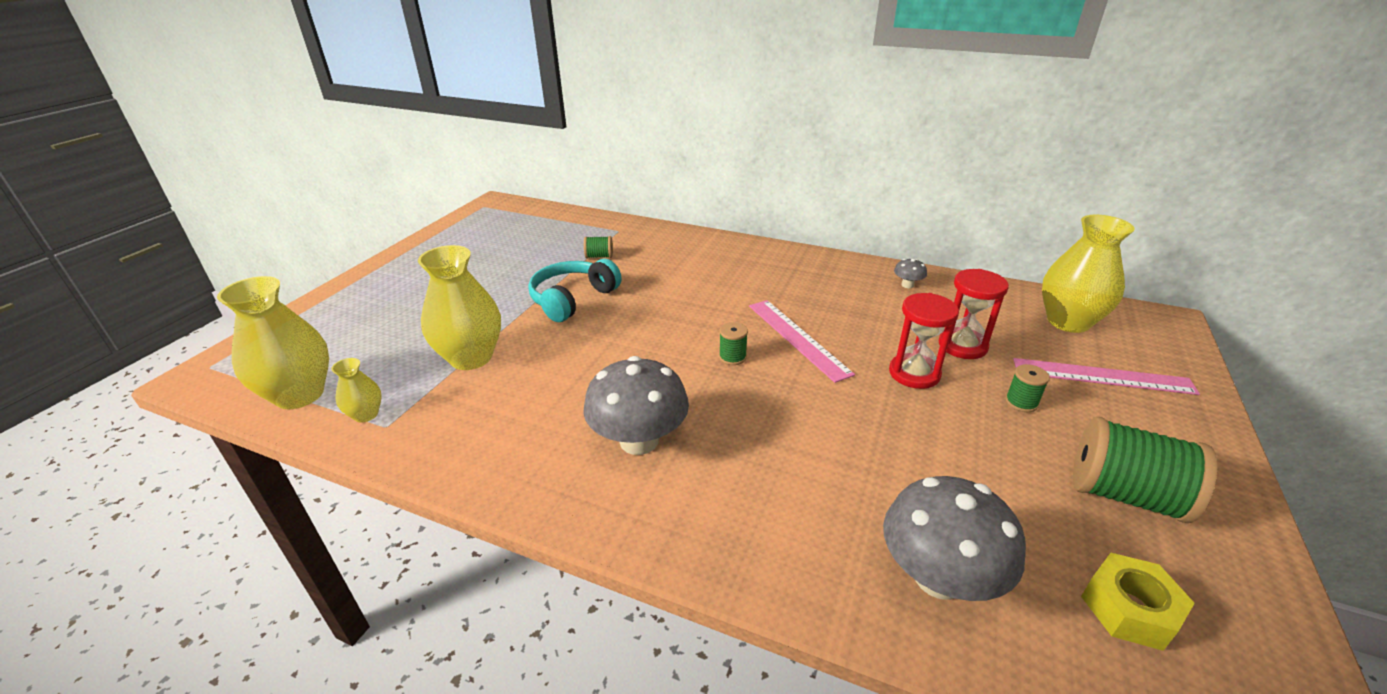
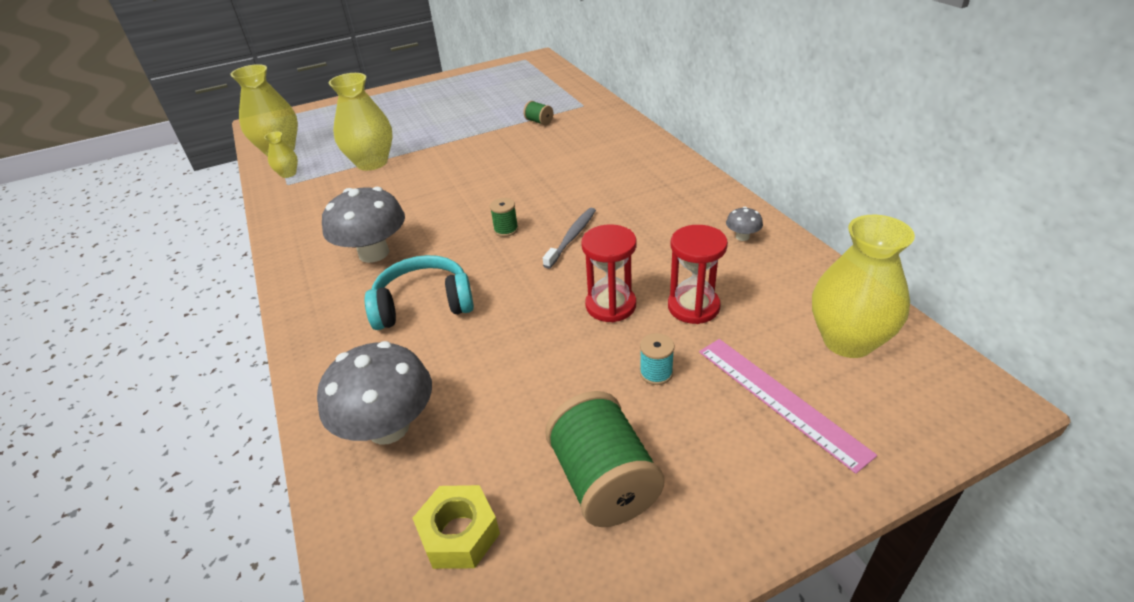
camera: 45 degrees right, 5 degrees up
turquoise headphones [528,259,622,322] -> turquoise headphones moved to [365,255,474,330]
pink ruler [749,300,855,383] -> grey toothbrush [543,208,596,269]
green spool [1005,364,1050,412] -> turquoise spool [640,333,674,385]

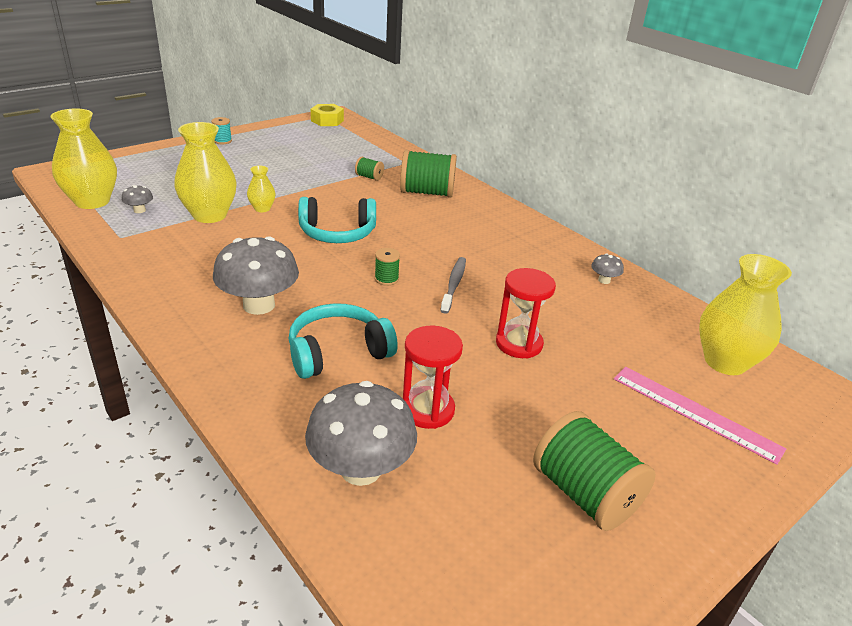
camera: 20 degrees left, 5 degrees down
yellow vase [264,131,298,178] -> yellow vase moved to [247,166,275,212]
yellow nut [413,485,500,569] -> yellow nut moved to [311,104,344,126]
turquoise spool [640,333,674,385] -> turquoise spool moved to [211,117,232,144]
red hourglass [668,225,728,324] -> red hourglass moved to [402,326,463,429]
none -> grey mushroom [122,185,153,213]
none -> turquoise headphones [298,197,376,243]
none -> green spool [400,150,457,198]

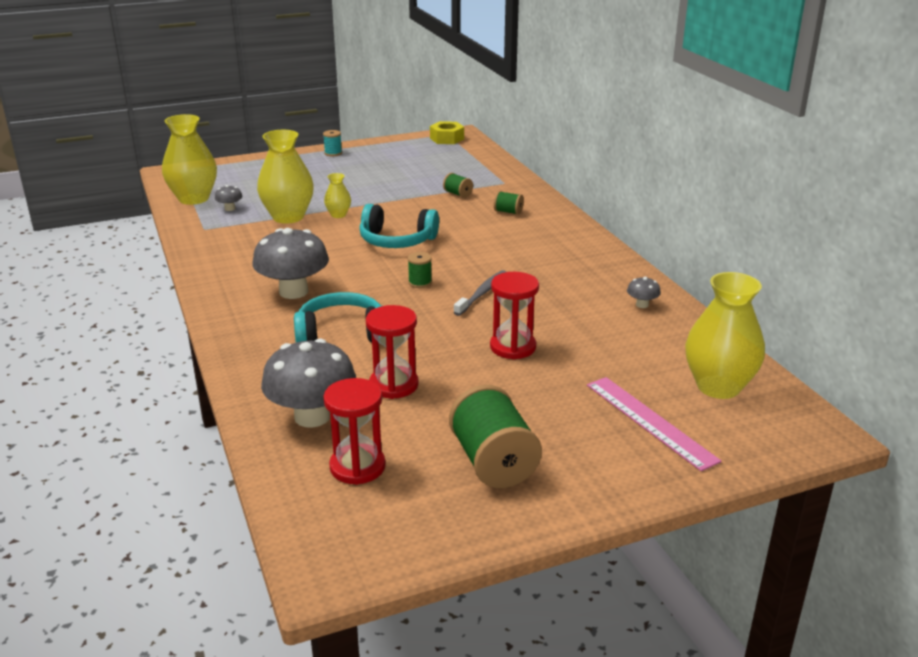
camera: 20 degrees right, 5 degrees down
green spool [400,150,457,198] -> green spool [494,191,524,215], size x0.47
none -> red hourglass [323,378,386,485]

